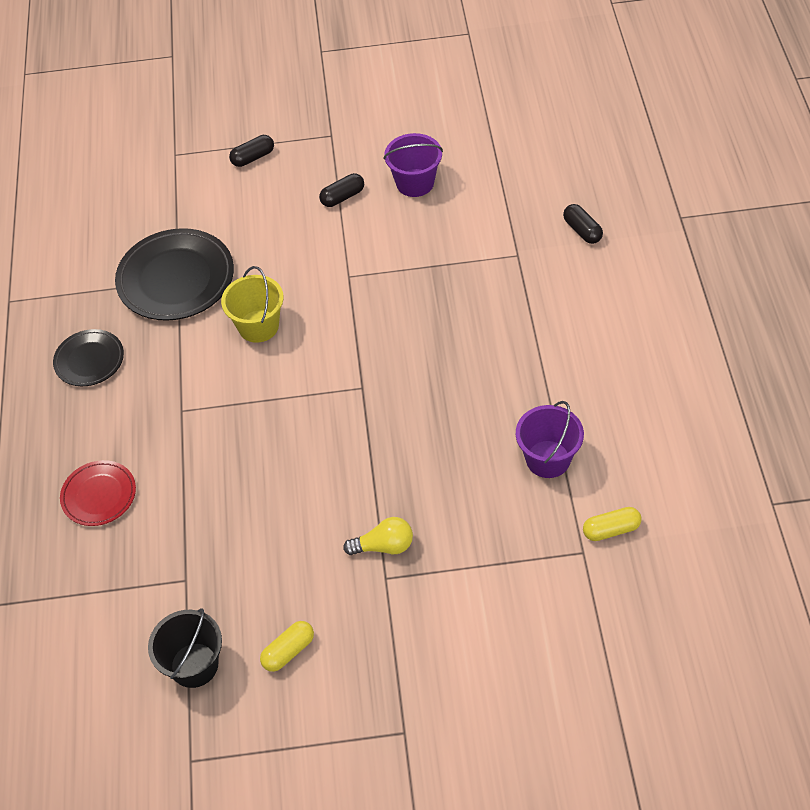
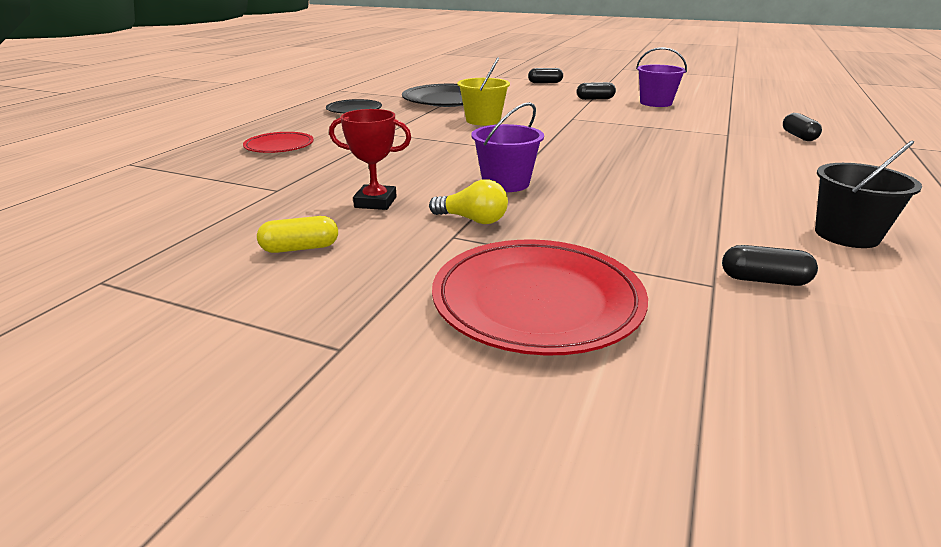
camera: 25 degrees right, 25 degrees down
black bucket [148,608,222,688] -> black bucket moved to [815,140,922,248]
purple bucket [516,401,584,478] -> purple bucket moved to [471,102,544,192]
yellow capsule [583,507,642,541] -> black capsule [722,245,818,286]
none -> red trophy [329,109,411,210]
none -> red plate [432,240,648,356]

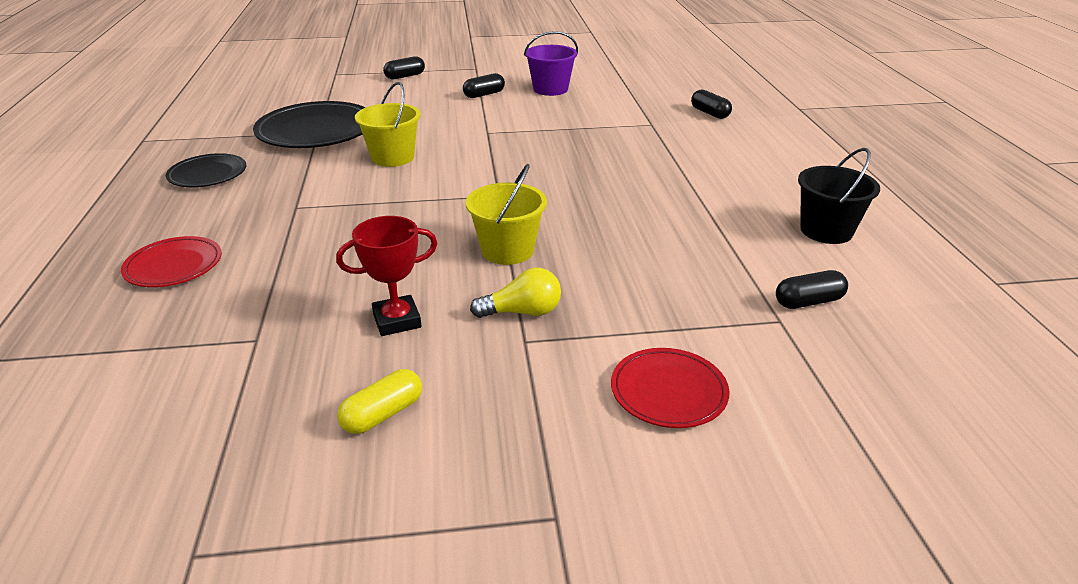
camera: 30 degrees left, 5 degrees up
red plate [432,240,648,356] -> red plate [611,348,729,428], size x0.57
purple bucket [471,102,544,192] -> yellow bucket [466,164,547,265]

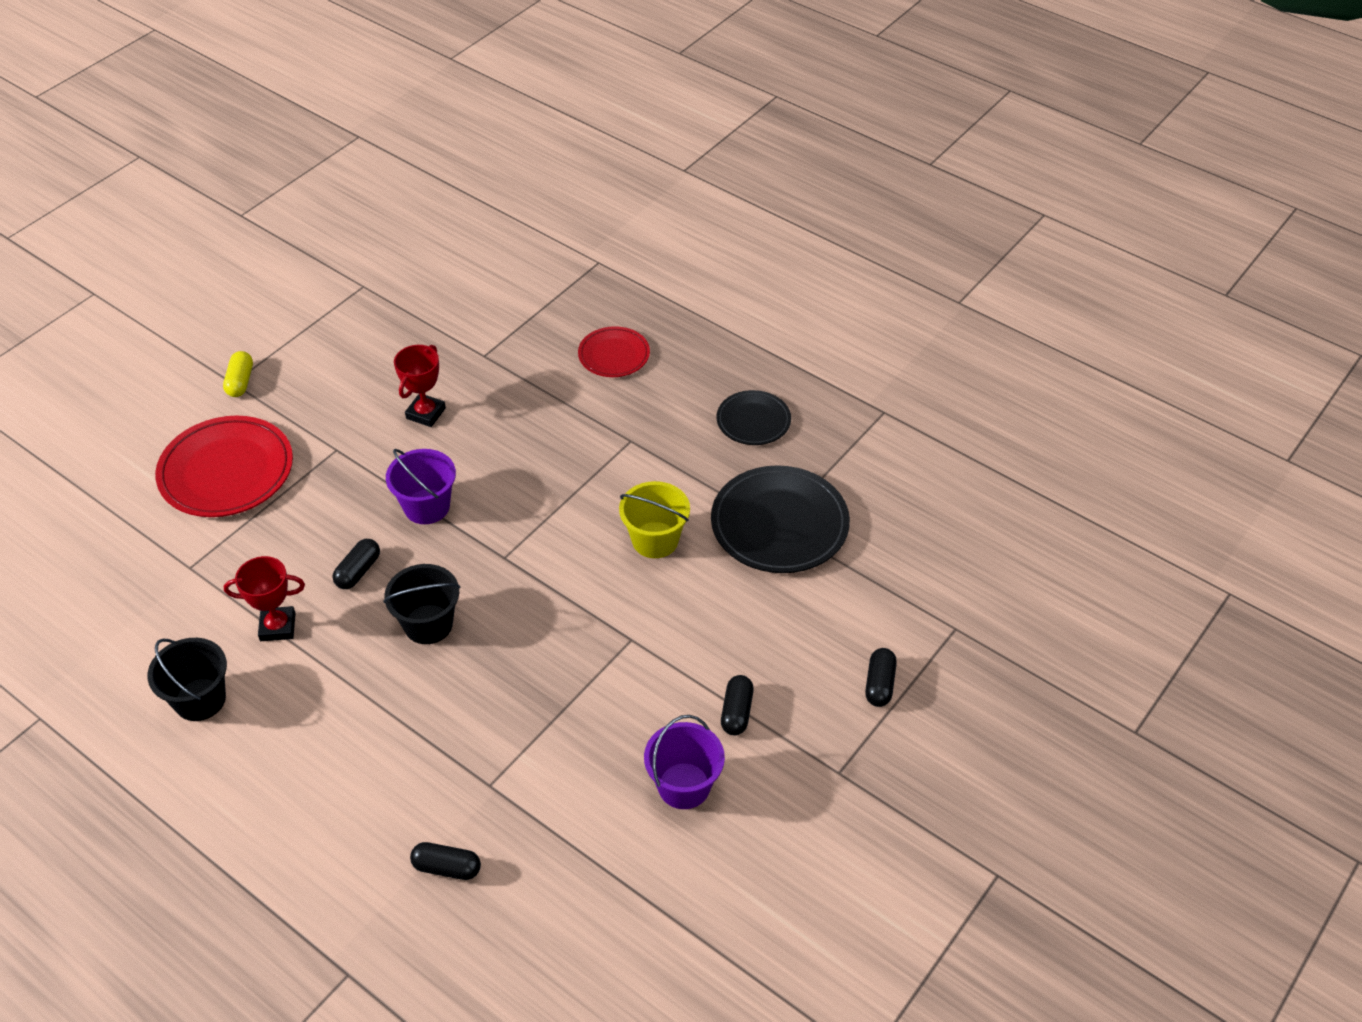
camera: 135 degrees right, 15 degrees up
yellow capsule [337,369,422,434] -> yellow capsule moved to [223,351,253,397]
yellow bucket [466,164,547,265] -> purple bucket [386,449,456,524]
yellow light bulb [470,268,561,318] -> none
red plate [611,348,729,428] -> red plate [155,416,293,517], size x1.75
black capsule [776,270,848,309] -> black capsule moved to [333,539,380,589]
none -> red trophy [224,556,305,641]
none -> black bucket [384,564,460,644]

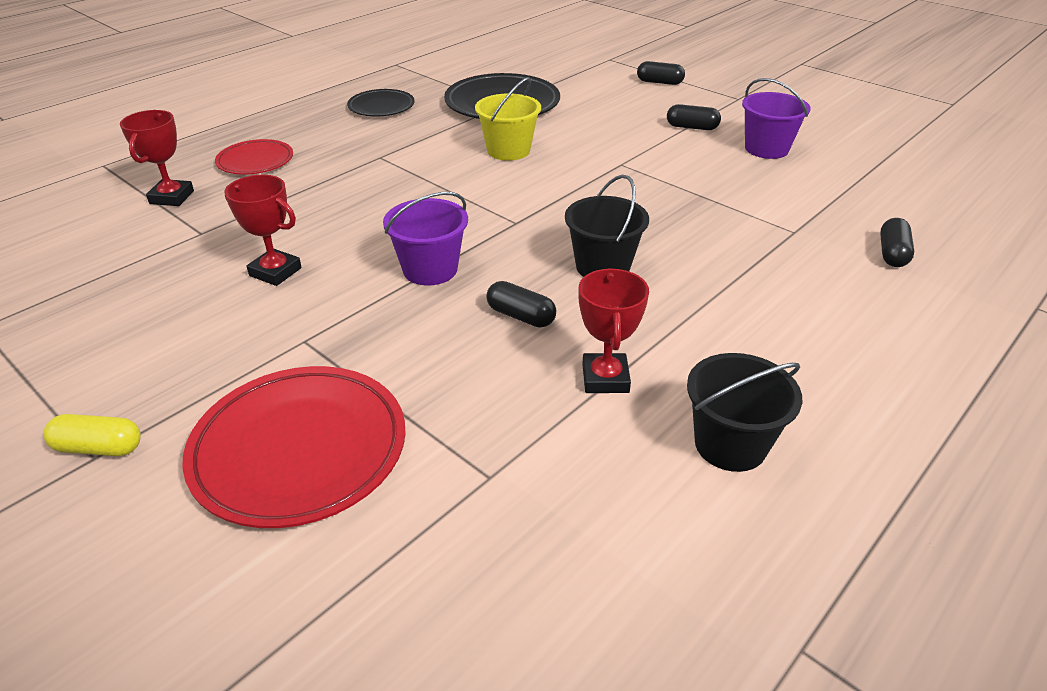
camera: 85 degrees left, 10 degrees down
none -> red trophy [120,110,194,206]

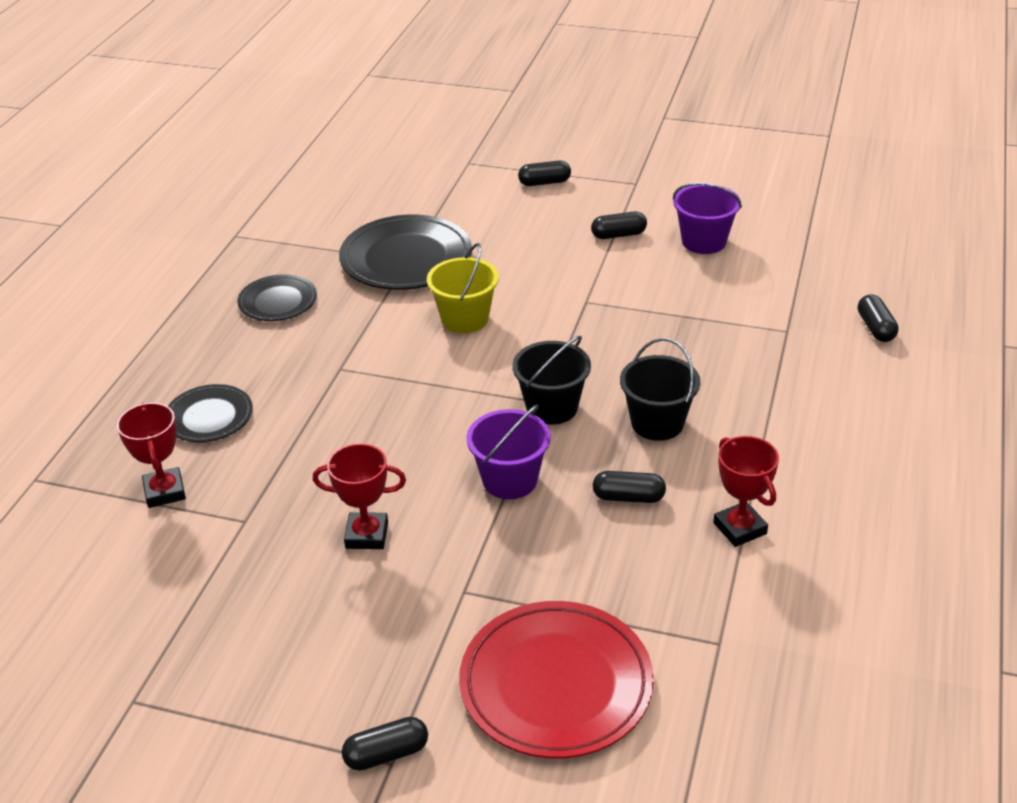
camera: 25 degrees left, 0 degrees up
yellow capsule [43,414,141,456] -> black capsule [342,717,428,771]
red plate [215,139,293,175] -> black plate [168,384,253,442]
black bucket [687,353,802,472] -> black bucket moved to [512,336,591,425]

